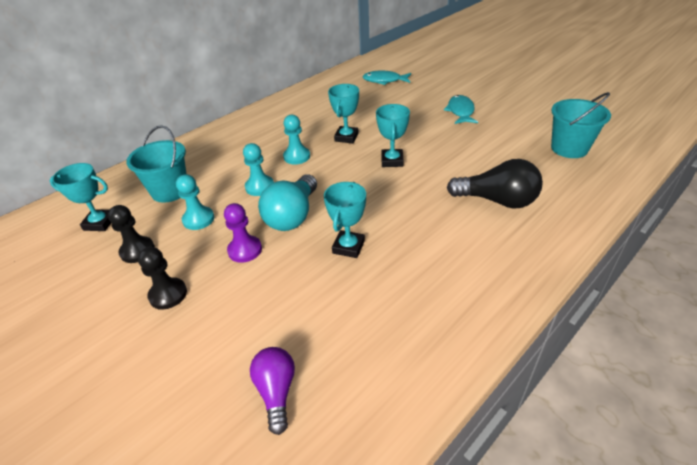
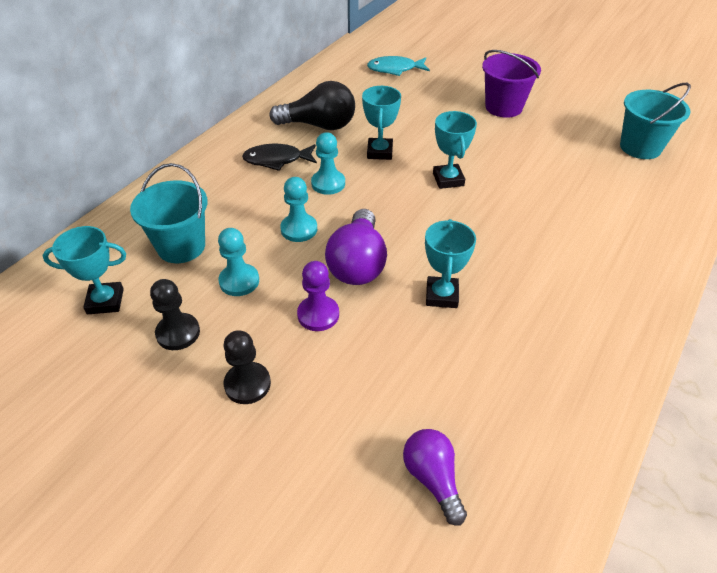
camera: 15 degrees left, 5 degrees up
turquoise light bulb [258,174,317,231] -> purple light bulb [325,209,387,285]
turquoise fish [444,95,478,124] -> purple bucket [482,50,541,118]
black light bulb [447,159,543,209] -> black light bulb moved to [270,81,355,130]
none -> black fish [242,144,317,171]

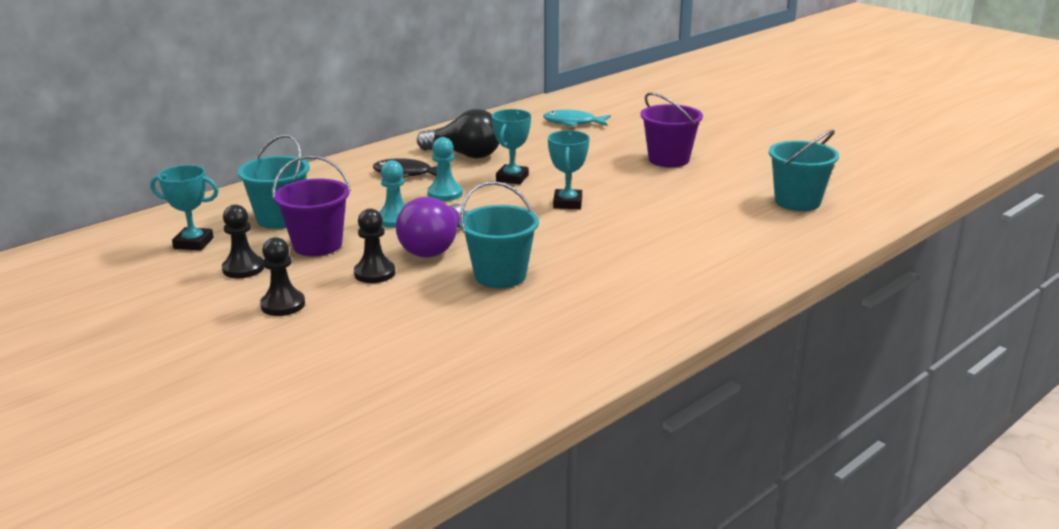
camera: 15 degrees right, 20 degrees down
turquoise pawn [218,228,259,296] -> purple bucket [272,155,351,256]
purple pawn [297,261,339,331] -> black pawn [354,209,395,283]
purple light bulb [403,429,467,526] -> none
turquoise trophy [425,219,476,308] -> turquoise bucket [460,181,539,288]

